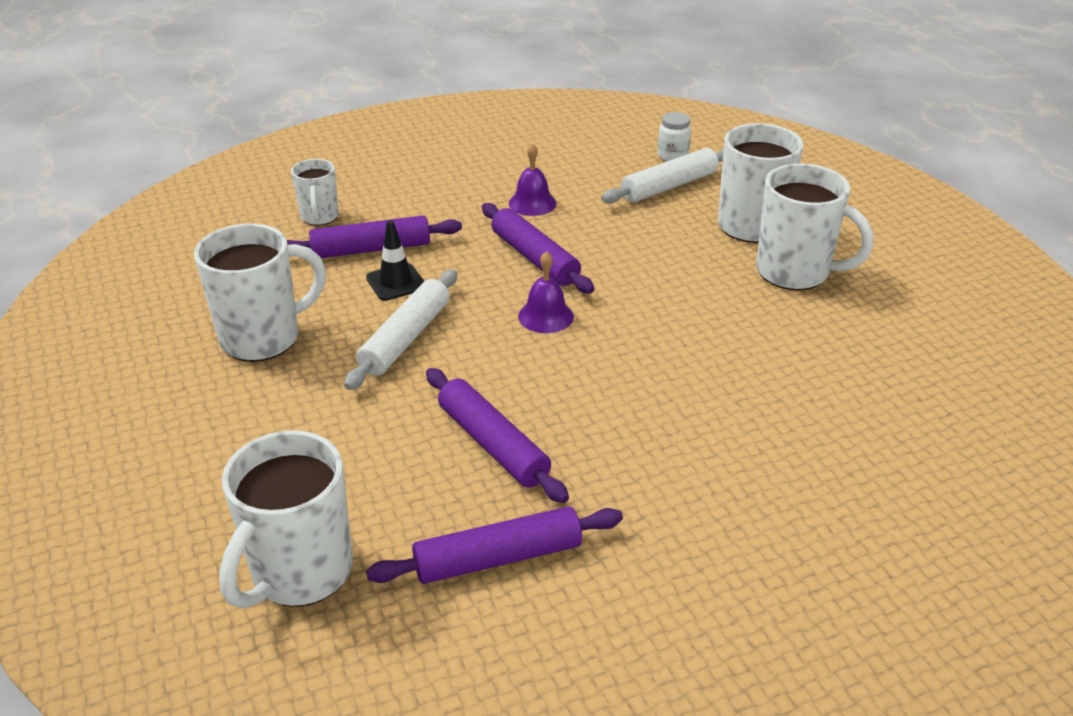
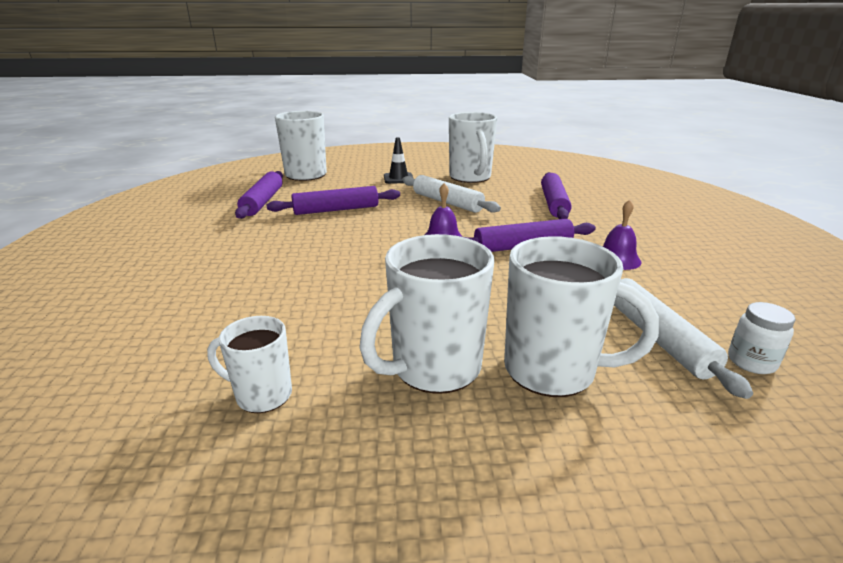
camera: 110 degrees right, 10 degrees down
white mug [291,159,339,226] -> white mug moved to [207,316,292,413]
black traffic cone [366,221,424,301] -> black traffic cone moved to [384,137,413,184]

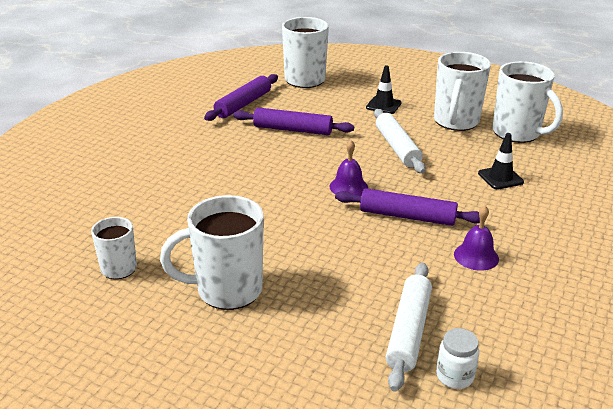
camera: 30 degrees right, 5 degrees up
white mug [504,236,659,397] -> white mug moved to [492,61,563,143]
purple rolling pin [541,172,572,219] -> black traffic cone [478,133,524,190]

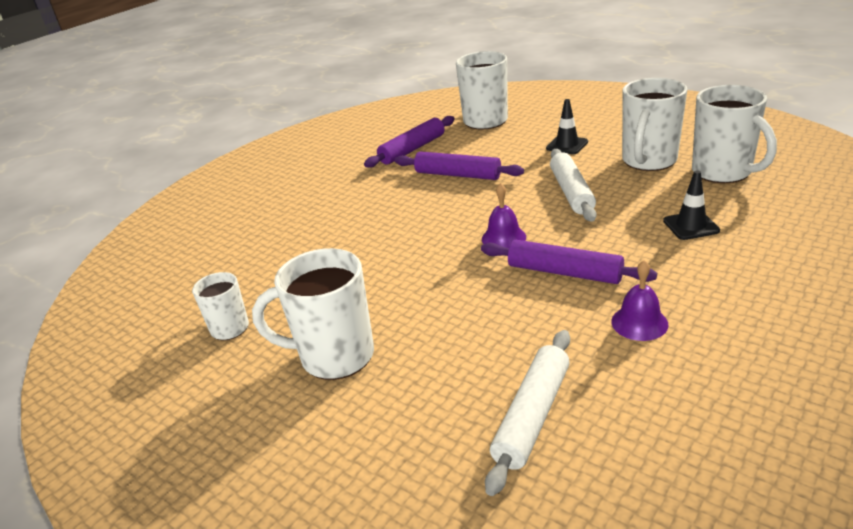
camera: 15 degrees right, 0 degrees up
white jar [436,328,479,389] -> none

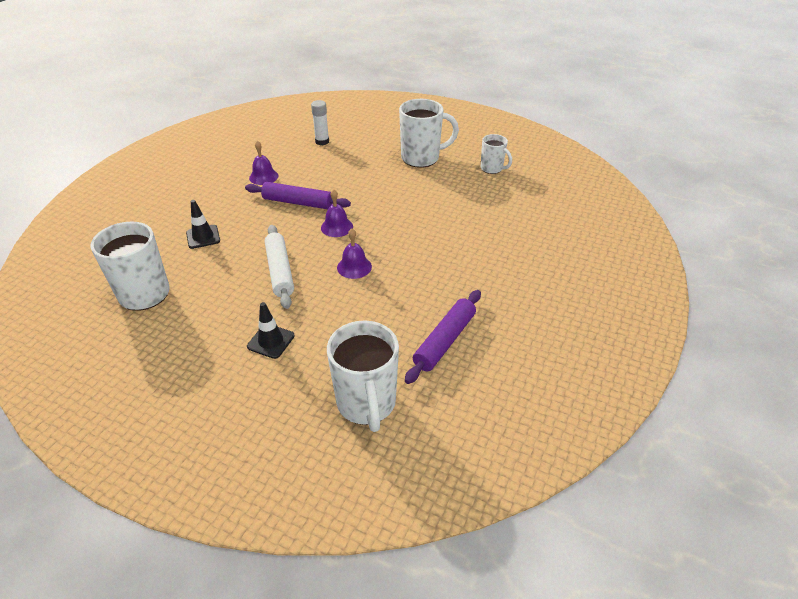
camera: 165 degrees right, 10 degrees up
purple rolling pin [395,151,524,180] -> none
white rolling pin [485,330,570,496] -> white glue stick [311,100,329,145]
white mug [622,78,687,171] -> none
none -> purple bell [337,228,372,279]

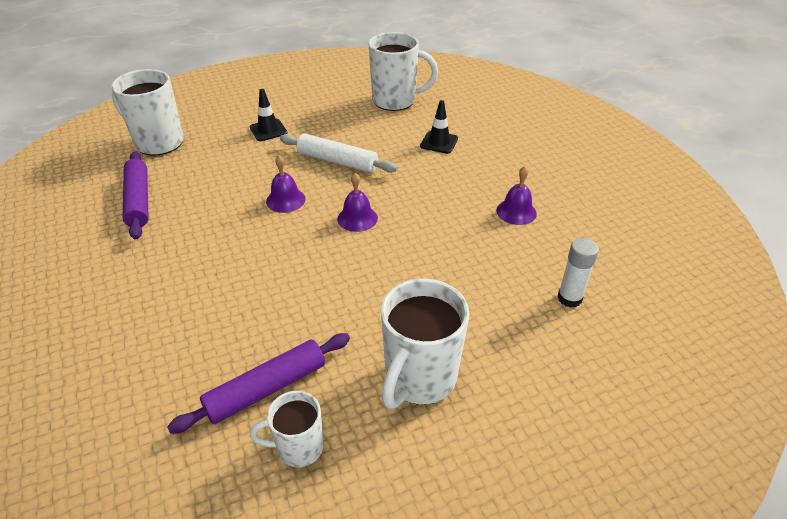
camera: 130 degrees right, 0 degrees up
purple rolling pin [245,182,351,209] -> purple rolling pin moved to [167,333,350,434]

